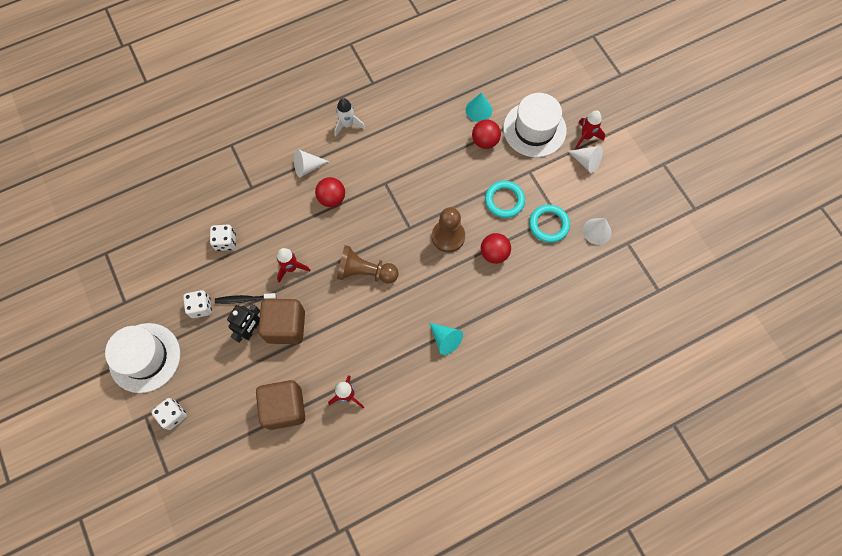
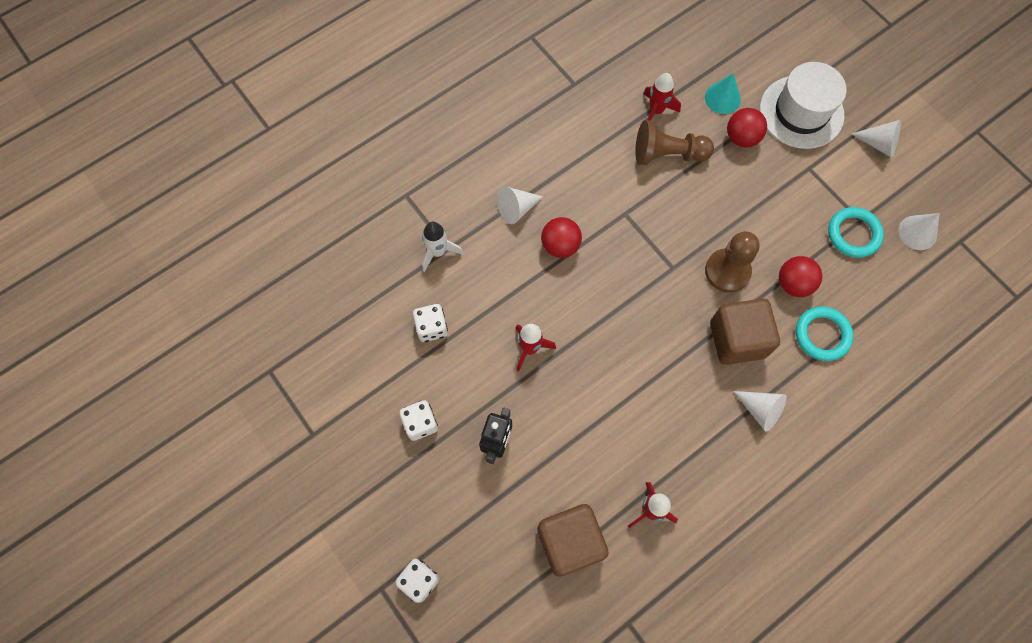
camera: 10 degrees left, 0 degrees up
white hat [105,323,180,393] -> none
black toothbrush [215,293,276,304] -> none
brown cube [258,299,305,344] -> brown cube moved to [710,299,780,365]
white rocket [334,98,365,137] -> white rocket moved to [422,222,463,272]
brown pawn [337,245,399,283] -> brown pawn moved to [635,120,714,165]
turquoise cone [429,323,463,355] -> white cone [733,391,787,432]
turquoise ring [485,181,525,218] -> turquoise ring moved to [796,307,853,361]
red rocket [575,111,605,149] -> red rocket moved to [643,73,681,121]

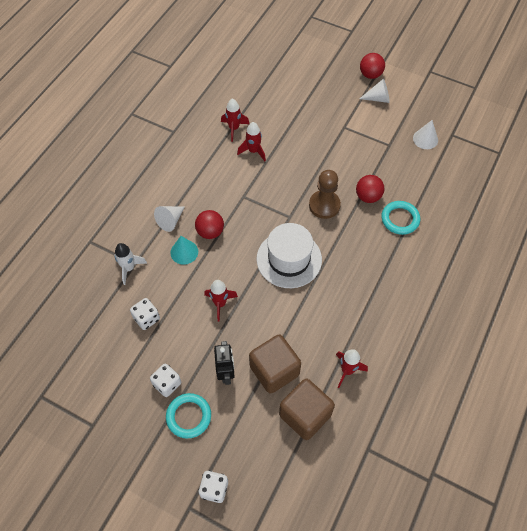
camera: 25 degrees left, 10 degrees down
brown pawn [635,120,714,165] -> red rocket [237,122,266,161]
turquoise cone [705,73,741,114] -> turquoise cone moved to [170,236,198,265]
brown cube [710,299,780,365] -> brown cube moved to [249,334,301,394]
red ball [727,108,767,147] -> red ball moved to [360,53,385,79]
white cone [733,391,787,432] -> none
white hat [760,62,847,149] -> white hat moved to [256,223,322,288]
turquoise ring [828,207,884,258] -> turquoise ring moved to [166,393,211,439]

